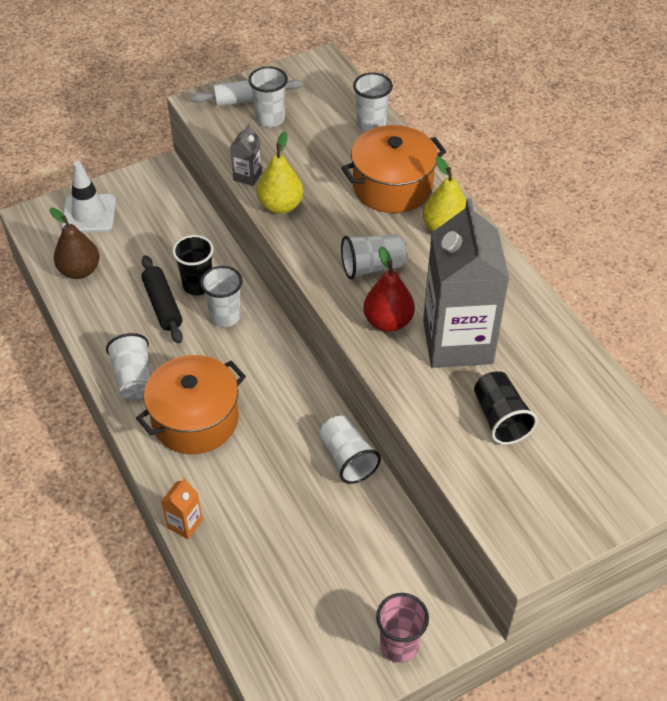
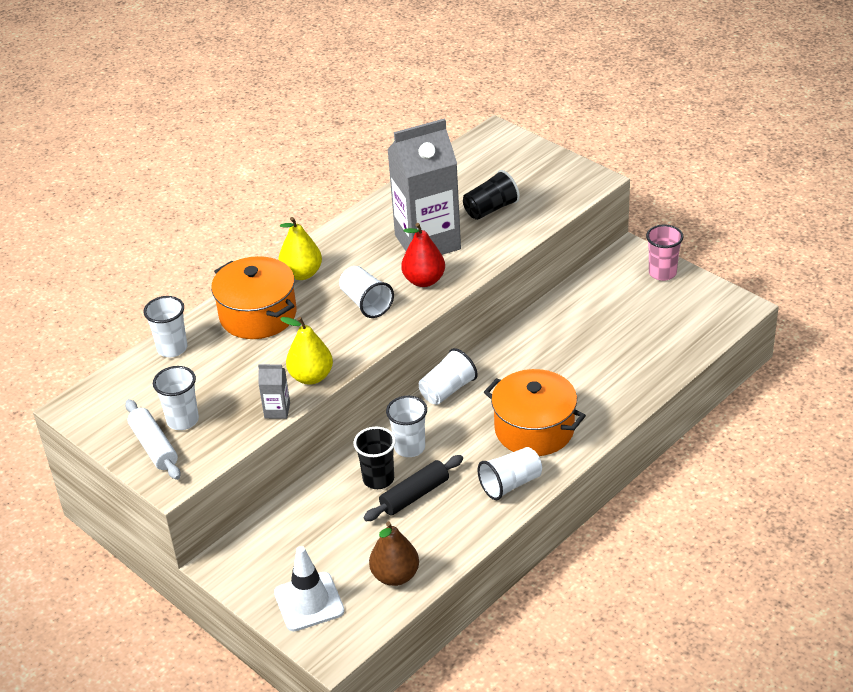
camera: 105 degrees left, 10 degrees down
orange carton [161,478,203,539] -> none
white cup [319,415,381,484] -> white cup moved to [419,348,478,405]

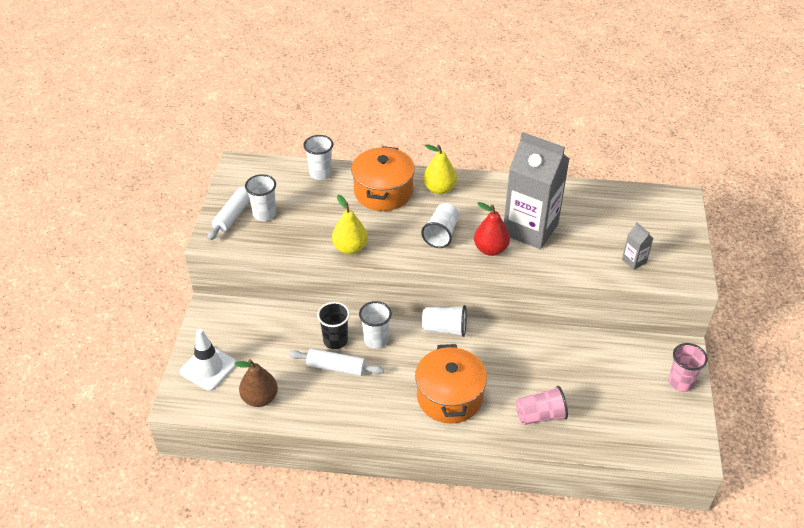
camera: 50 degrees right, 5 degrees up
grey carton [258,364,290,419] -> grey carton moved to [622,222,653,270]
black rolling pin [363,455,463,521] -> white rolling pin [289,348,384,376]
black cup [463,170,520,220] -> none
white cup [477,447,542,500] -> none
none -> pink cup [516,386,568,425]

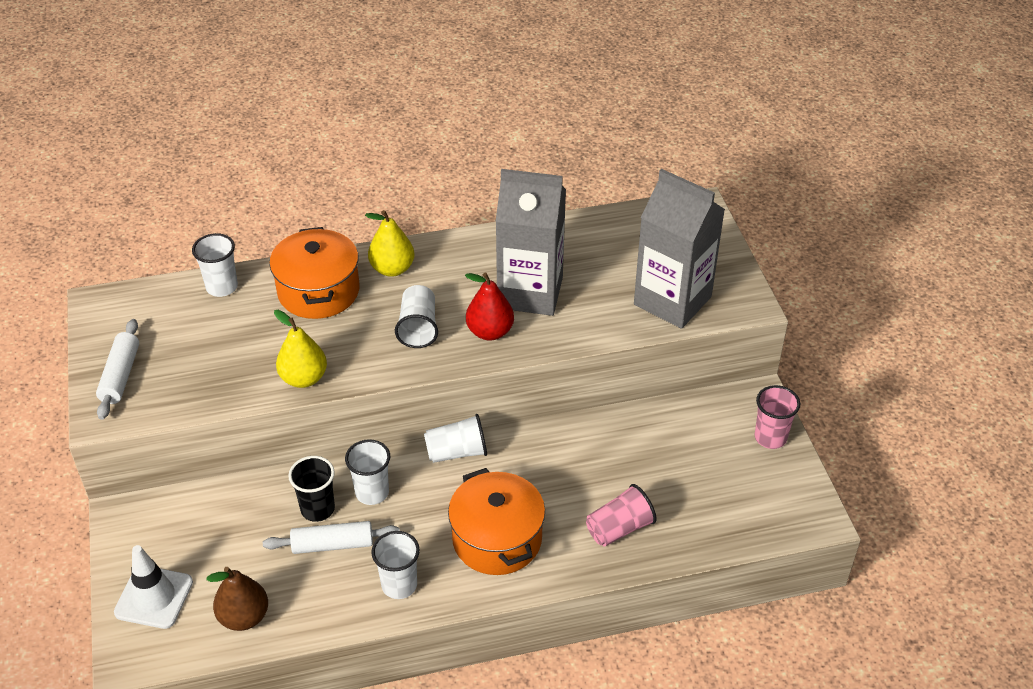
camera: 20 degrees left, 0 degrees up
white cup [245,174,276,221] -> white cup moved to [371,531,420,599]
grey carton [622,222,653,270] -> grey carton [634,169,725,329], size x2.50

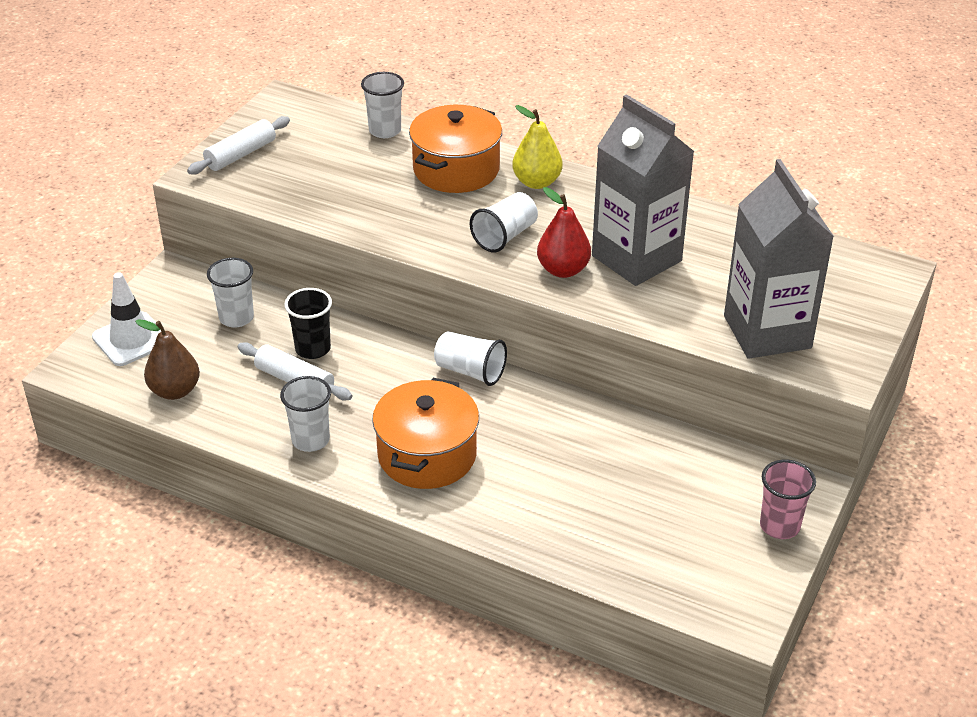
camera: 40 degrees right, 5 degrees down
yellow pear [274,310,327,388] -> none
white cup [345,439,390,505] -> white cup moved to [207,258,254,328]
pink cup [586,484,656,546] -> none

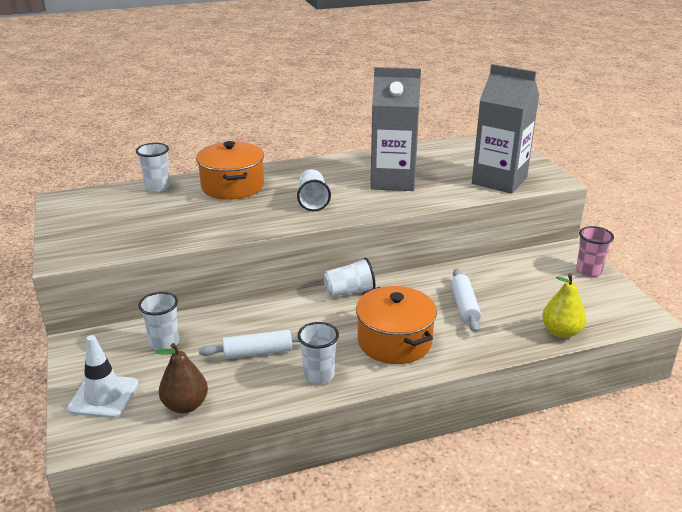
camera: 45 degrees left, 10 degrees down
white rolling pin [187,116,290,174] -> white rolling pin moved to [451,269,481,333]
black cup [284,288,332,359] -> none
yellow pear [512,105,563,189] -> yellow pear moved to [542,274,586,338]
red pear [537,187,591,278] -> none

